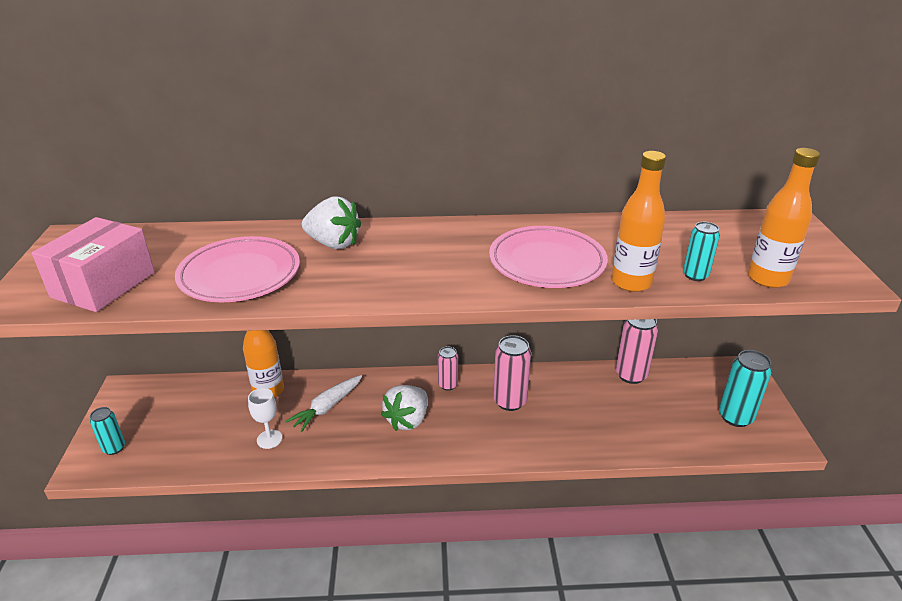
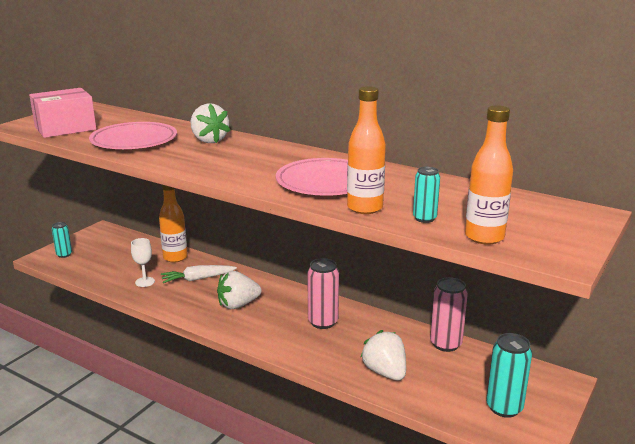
camera: 35 degrees right, 10 degrees down
pink can [438,346,458,391] -> none
none -> white strawberry [361,330,406,380]

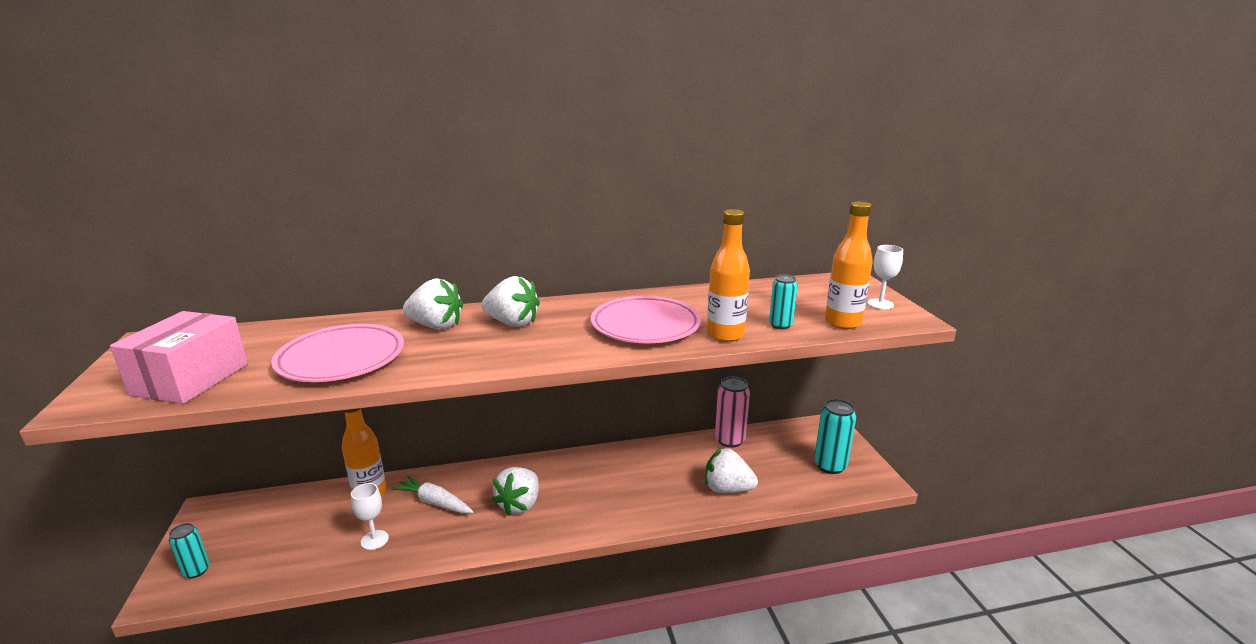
camera: 45 degrees left, 0 degrees up
white carrot [161,265,237,283] -> white carrot turned 90 degrees clockwise [391,475,473,513]
pink can [307,258,339,329] -> none
none -> white strawberry [481,276,540,327]
none -> white goblet [867,245,903,309]

